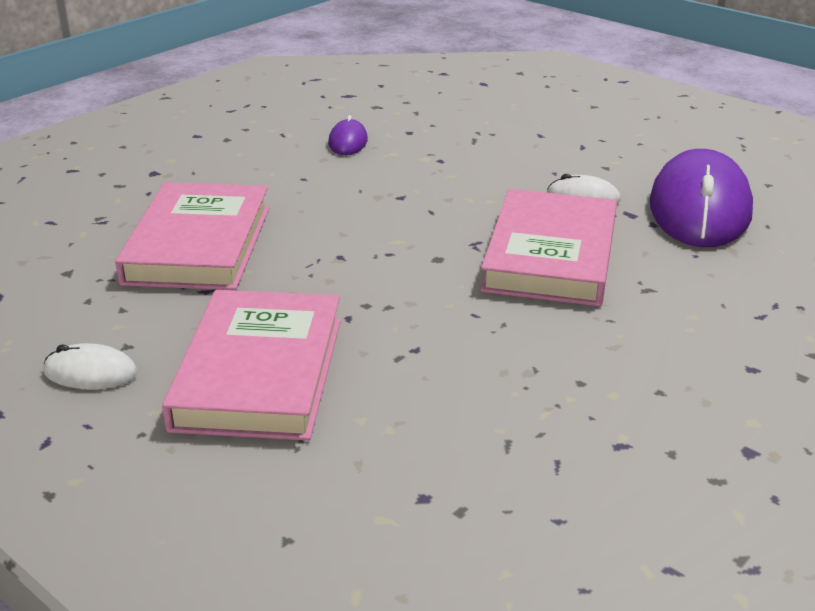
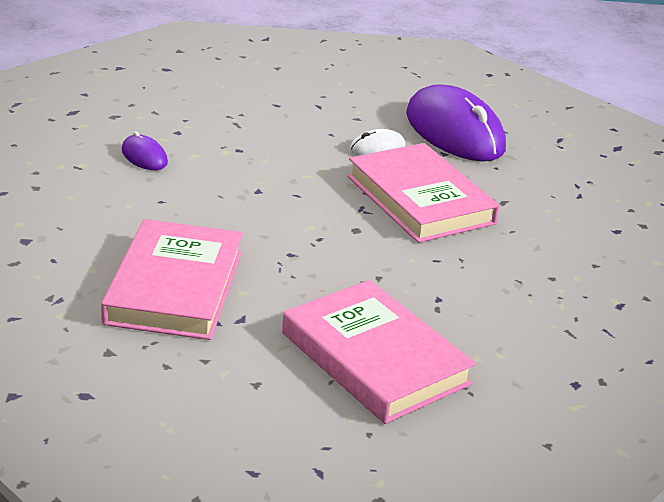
camera: 45 degrees left, 0 degrees up
white mouse [43,343,138,389] -> none
pink book [115,182,269,290] -> pink book turned 45 degrees clockwise [101,219,243,340]

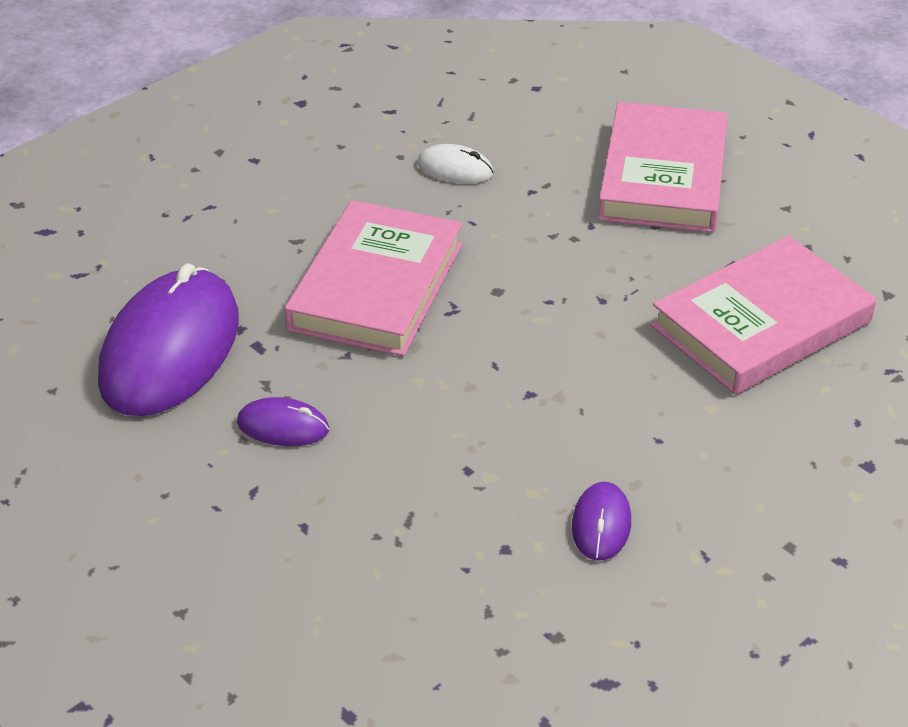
camera: 130 degrees left, 10 degrees up
white mouse [350,129,405,156] -> white mouse moved to [417,144,494,184]
none -> purple mouse [237,397,329,446]

